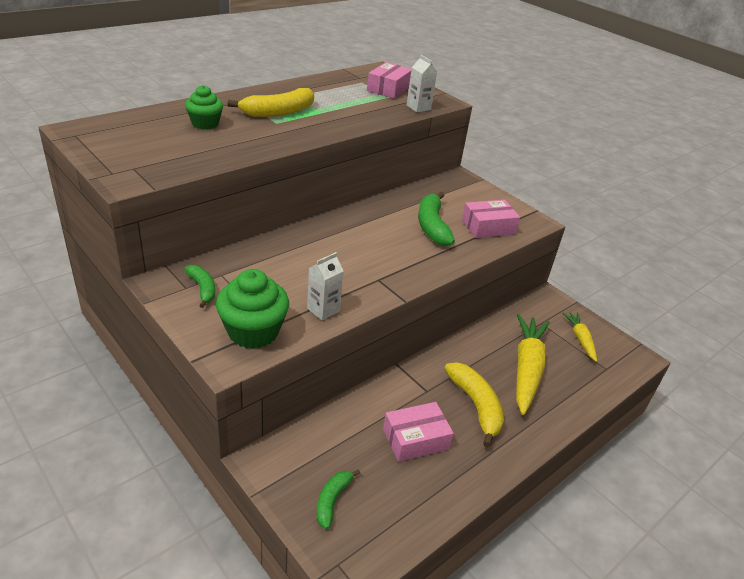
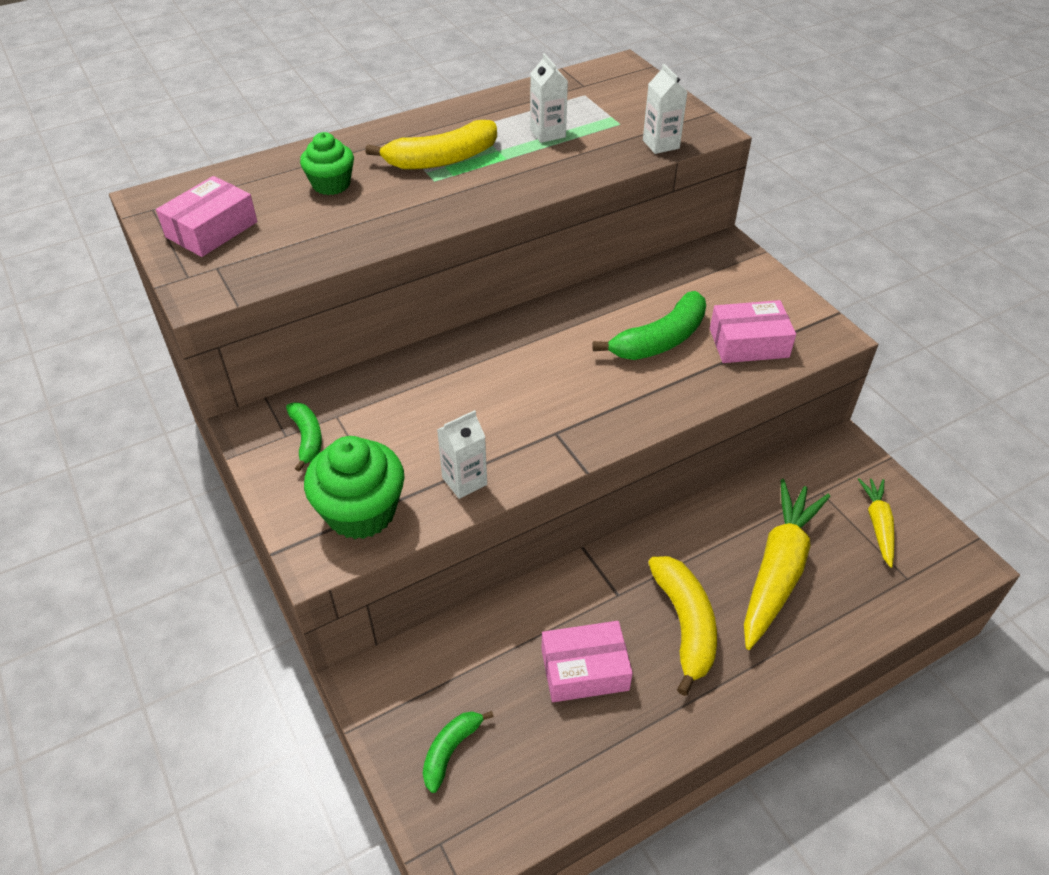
camera: 15 degrees right, 10 degrees up
pink box [367,62,411,99] -> pink box moved to [156,176,257,257]
green banana [418,192,455,246] -> green banana turned 135 degrees counterclockwise [592,291,706,360]
none -> white carton [530,53,568,143]

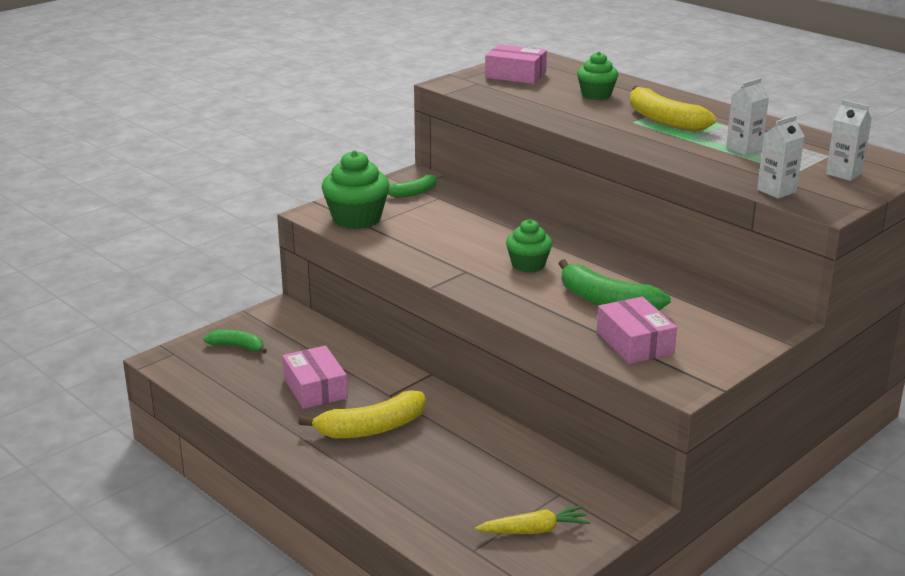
camera: 75 degrees right, 20 degrees down
white carton [437,410,487,499] -> white carton moved to [826,100,872,181]
yellow carrot [744,479,831,650] -> none
none -> green cupcake [506,219,552,273]

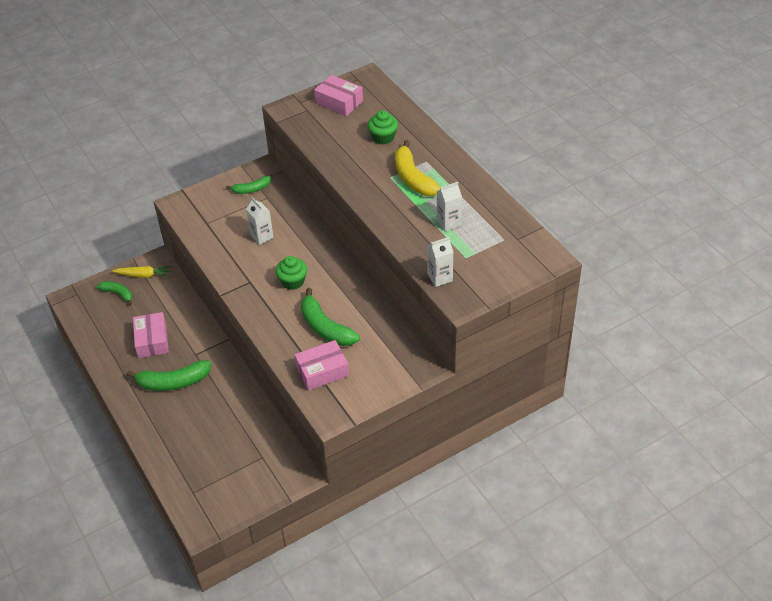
camera: 15 degrees right, 20 degrees up
yellow banana [298,390,426,439] -> green banana [126,360,211,391]
green cupcake [322,150,390,229] -> none
yellow carrot [475,506,590,534] -> yellow carrot moved to [112,266,172,278]
pink box [597,297,677,364] -> pink box turned 75 degrees clockwise [294,340,349,391]
white carton [826,100,872,181] -> white carton moved to [246,197,274,245]

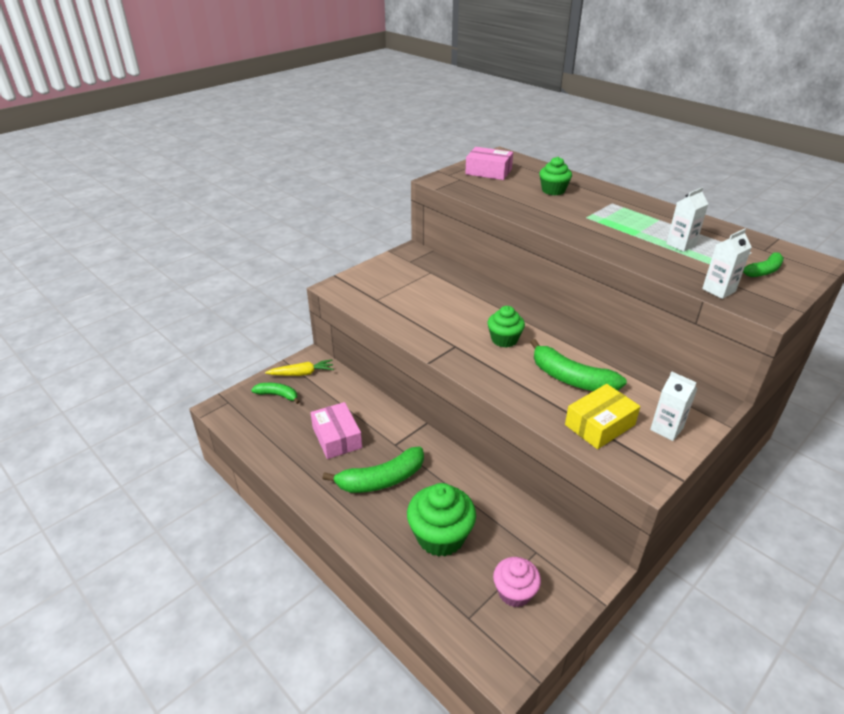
camera: 15 degrees left, 10 degrees down
green banana [226,176,271,194] -> green banana moved to [743,252,784,277]
white carton [246,197,274,245] -> white carton moved to [650,371,697,441]
pink box [294,340,349,391] -> yellow box [565,384,640,449]
yellow banana [395,140,441,196] -> none
none -> green cupcake [407,483,476,557]
none -> pink cupcake [493,557,541,607]

